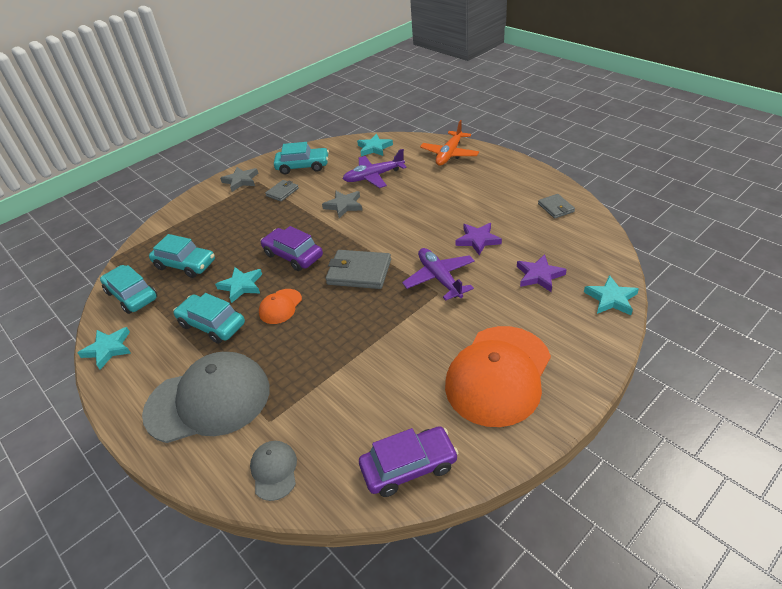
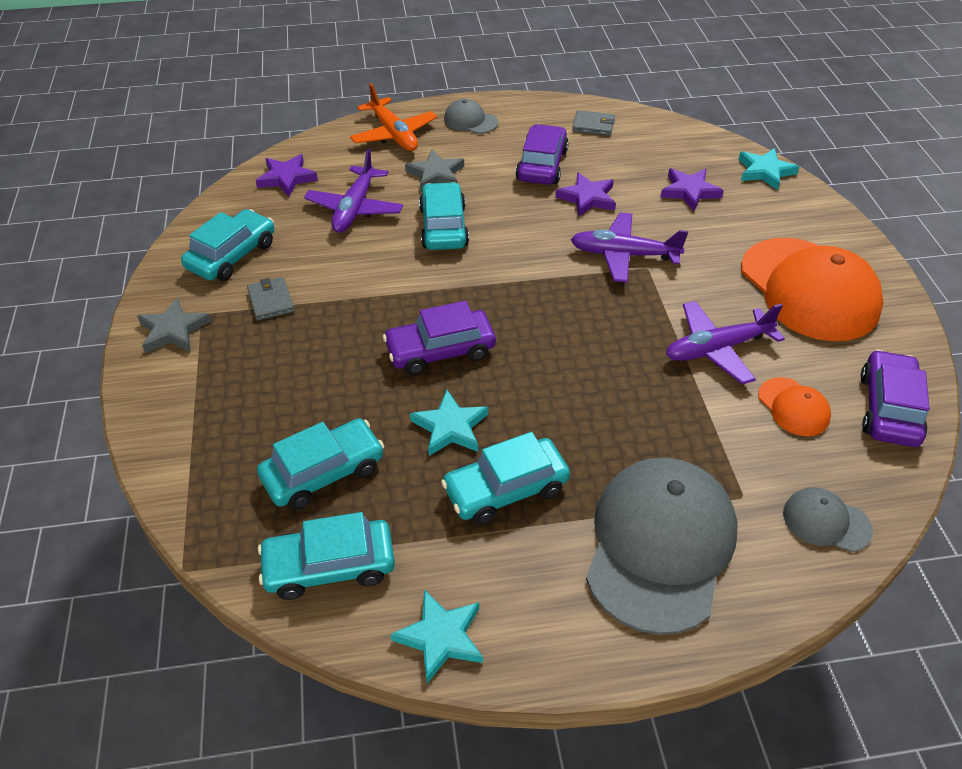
camera: 60 degrees left, 5 degrees up
orange cap [259,289,302,324] -> orange cap moved to [758,377,831,436]
grey star [322,191,362,218] -> grey star moved to [405,149,464,192]
grey wallet [325,250,391,289] -> none
turquoise star [357,134,393,156] -> purple star [255,154,318,197]
none -> turquoise car [419,182,469,250]
none -> grey cap [444,98,498,134]
none -> purple car [515,124,569,185]
none -> purple plane [666,301,785,385]

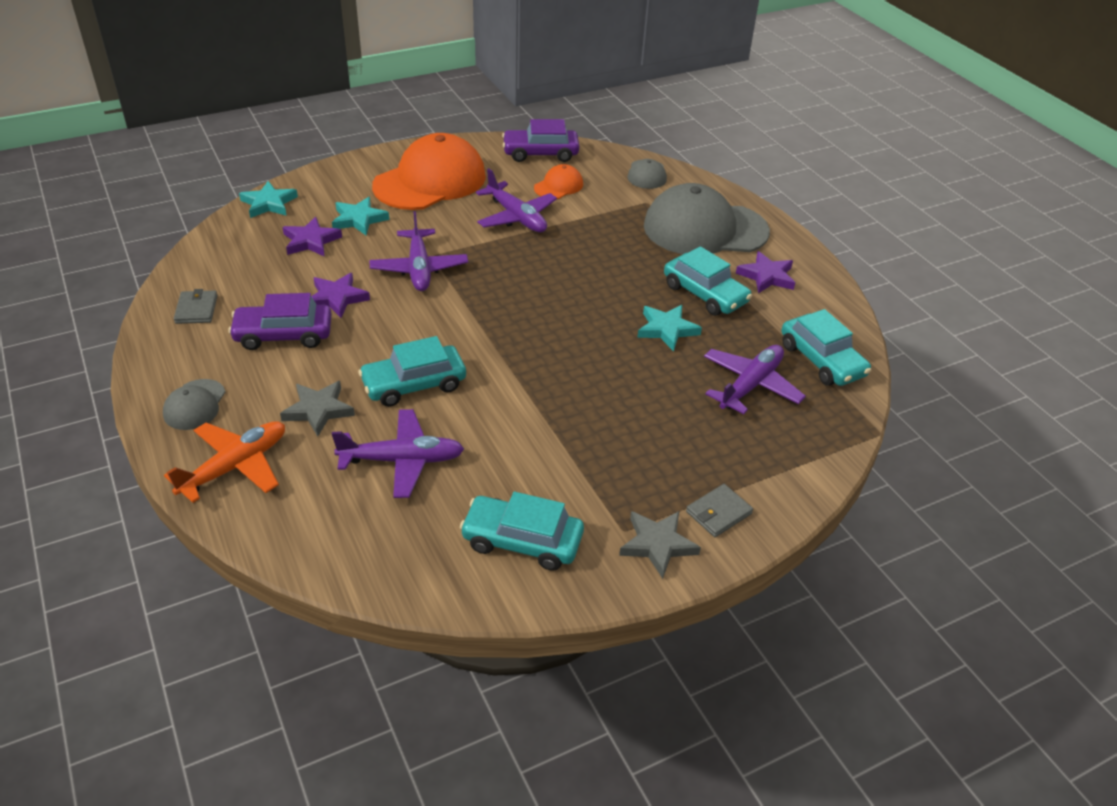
camera: 110 degrees left, 5 degrees down
grey wallet [247,277,294,320] -> grey wallet moved to [686,484,753,537]
purple star [255,154,318,197] -> purple star moved to [736,251,795,293]
turquoise car [257,418,384,510] -> purple plane [704,345,806,414]
purple car [383,301,496,375] -> none
turquoise star [390,590,483,683] -> turquoise star moved to [332,197,389,235]

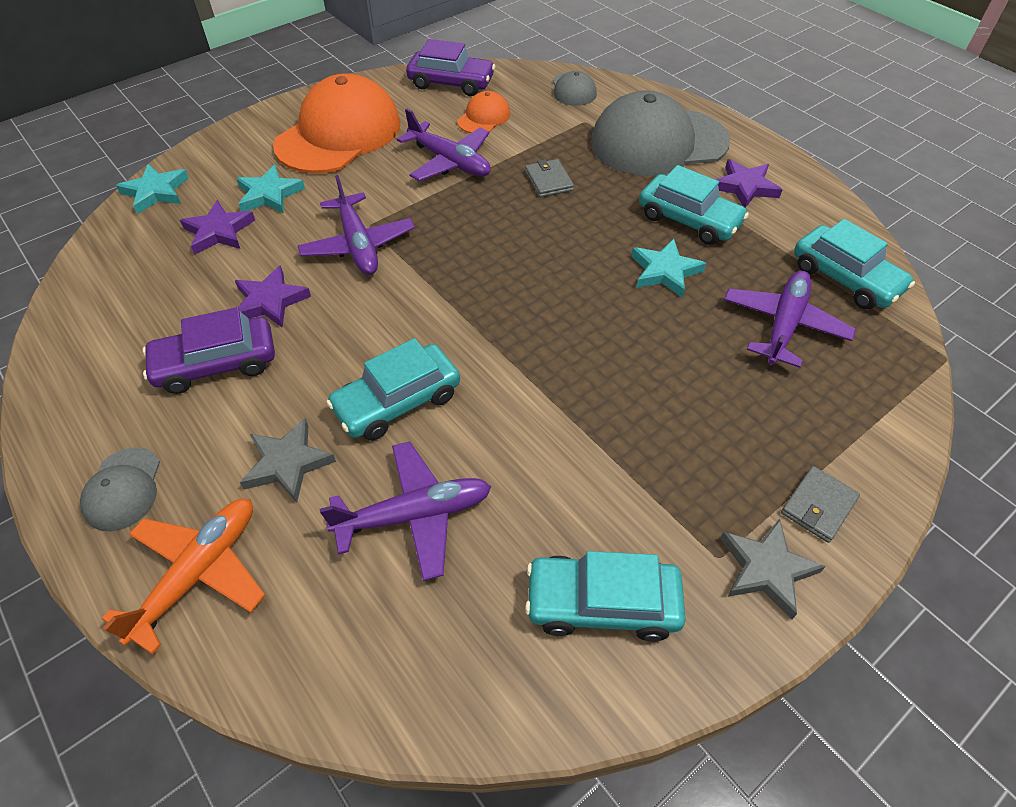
camera: 10 degrees left, 10 degrees up
grey wallet [174,289,218,324] -> grey wallet moved to [525,159,574,197]
purple car [502,119,579,162] -> purple car turned 150 degrees counterclockwise [406,39,495,96]

